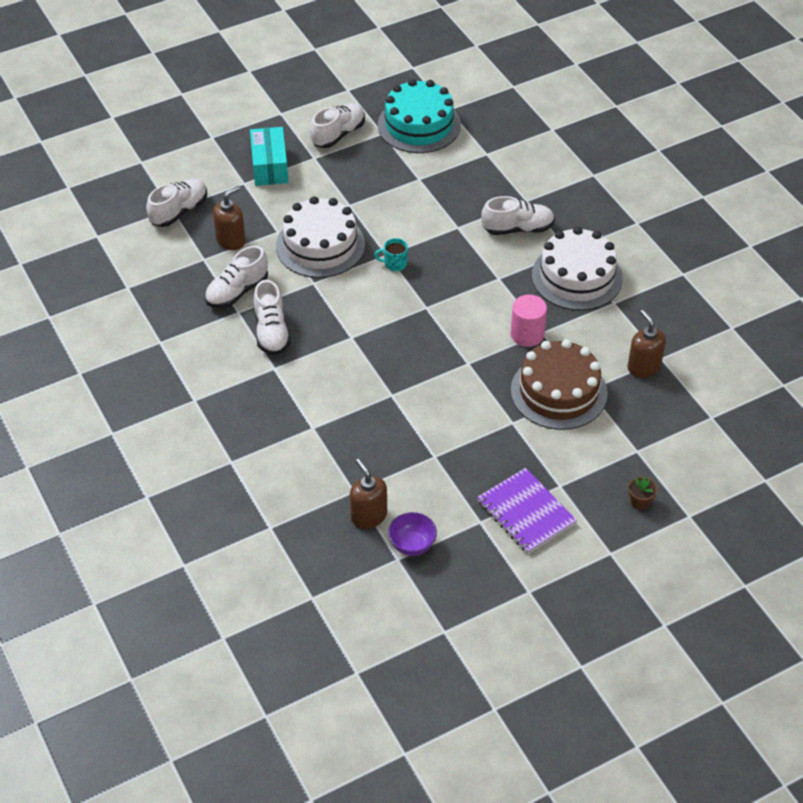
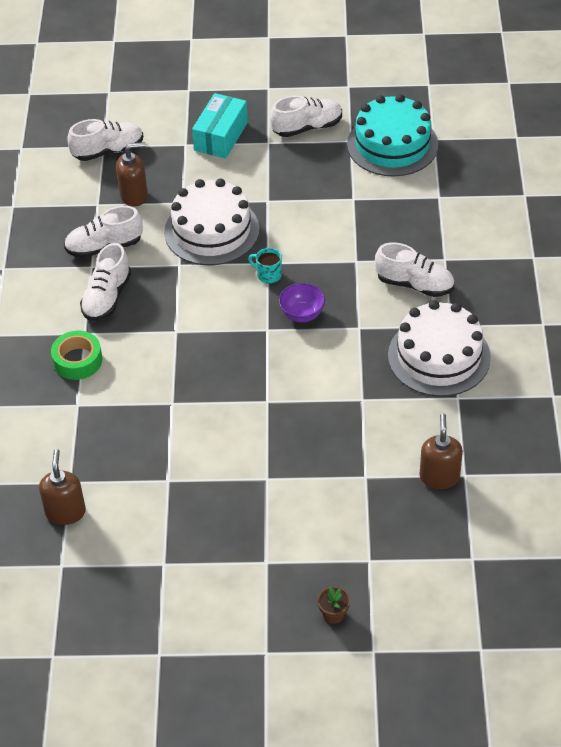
camera: 30 degrees right, 0 degrees up
purple bowl [388,512,437,556] -> purple bowl moved to [279,283,325,322]
purple notebook [477,468,577,554] -> none
pink cylinder [511,295,547,347] -> none
brown cake [511,339,607,430] -> none
none -> green tape [51,331,102,380]

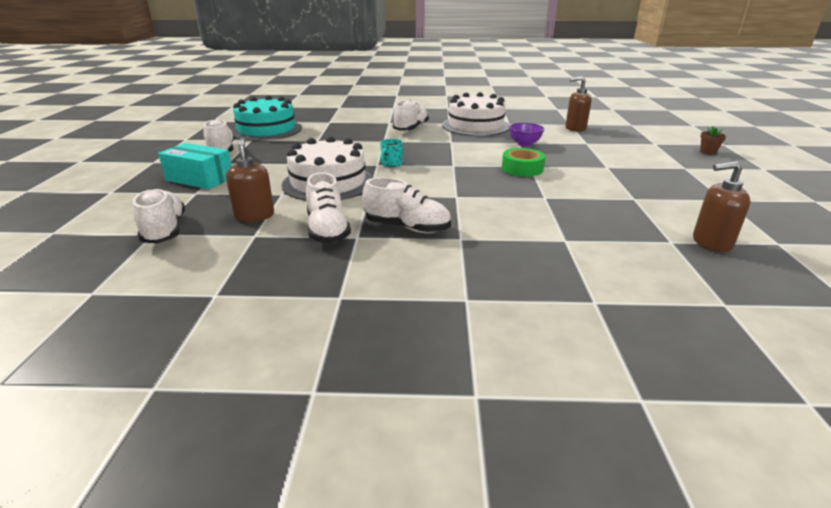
camera: 90 degrees left, 20 degrees down
green tape [51,331,102,380] -> green tape moved to [502,148,545,177]
purple bowl [279,283,325,322] -> purple bowl moved to [509,123,545,147]

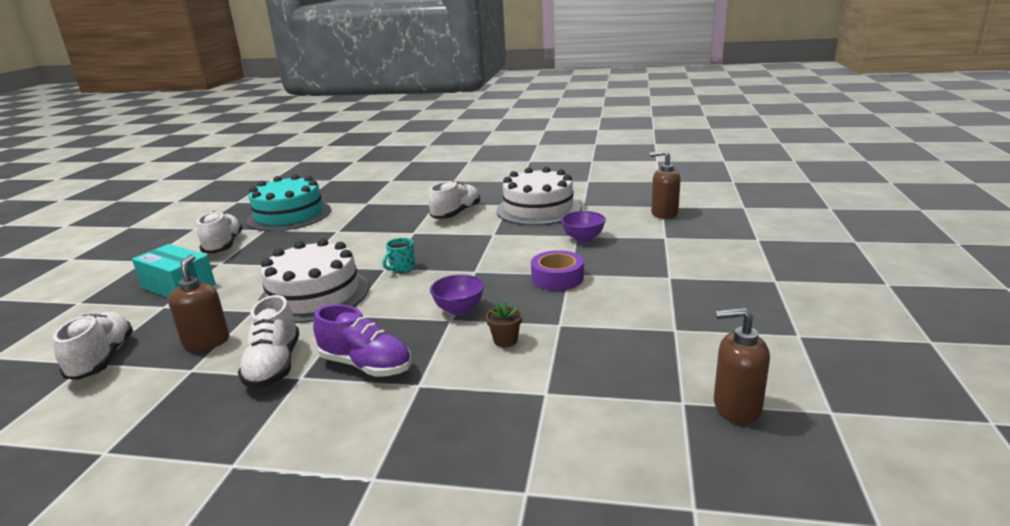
camera: 10 degrees right, 5 degrees down
white shoe [362,177,451,233] -> purple shoe [313,304,411,377]
green tape [502,148,545,177] -> purple tape [531,250,584,291]
brown flower pot [700,126,726,155] -> brown flower pot moved to [486,301,522,347]
none -> purple bowl [430,275,484,315]

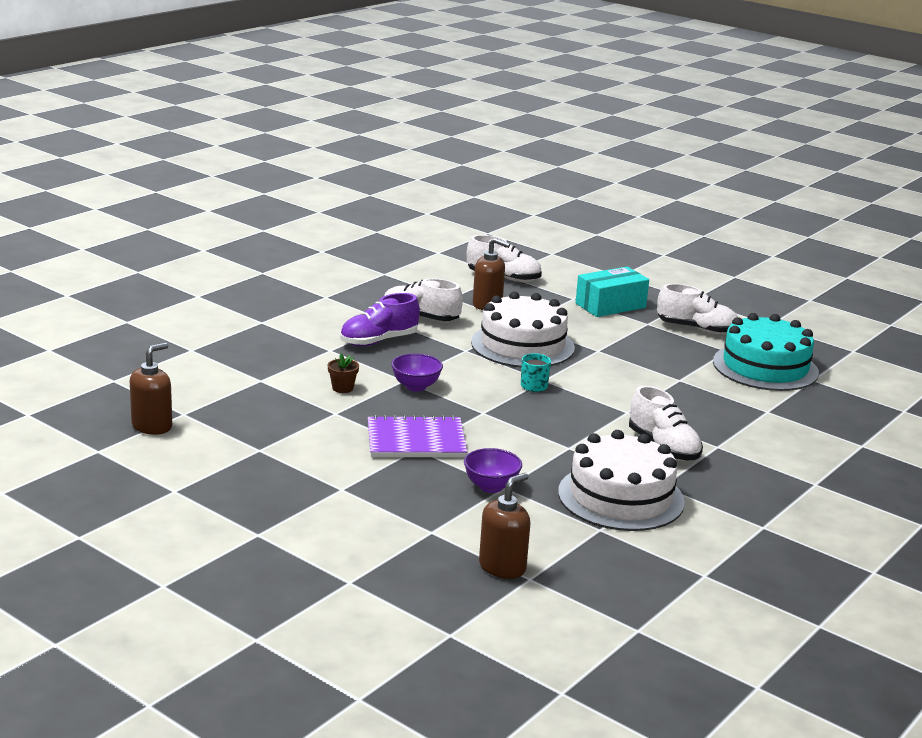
camera: 115 degrees right, 0 degrees up
purple tape [531,250,584,291] -> purple notebook [368,415,467,457]

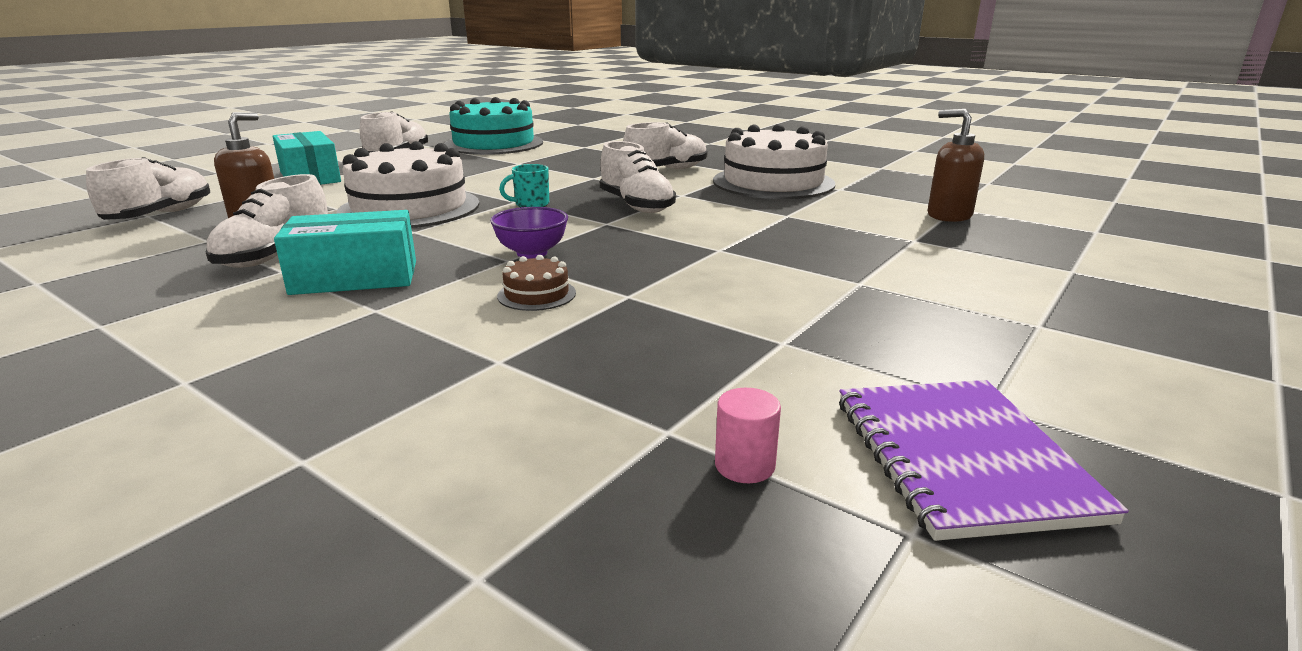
camera: 90 degrees left, 0 degrees up
brown soap dispenser [130,343,172,435] -> pink cylinder [715,388,781,483]
brown flower pot [328,353,359,393] -> brown cake [497,255,576,311]
purple shoe [340,293,420,346] -> turquoise box [274,210,416,295]
purple notebook [368,415,467,457] -> purple notebook moved to [839,380,1129,541]
purple bowl [464,448,522,493] -> none
none -> white shoe [600,141,676,213]

